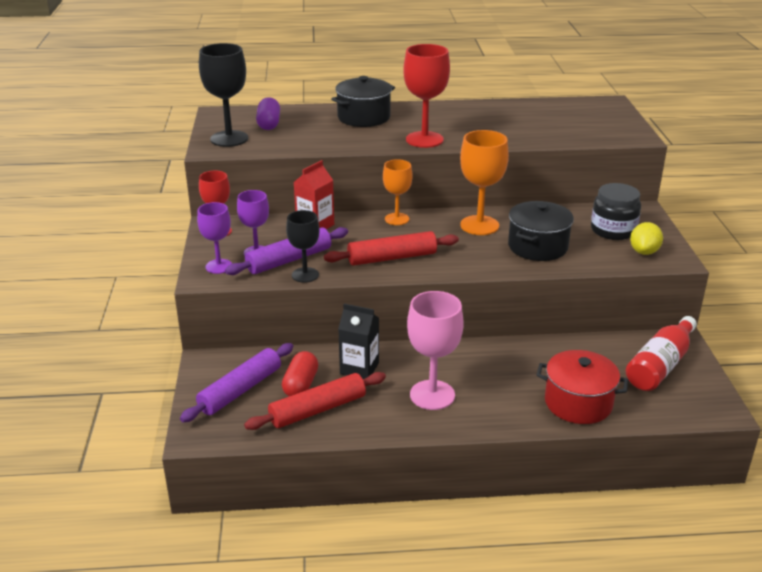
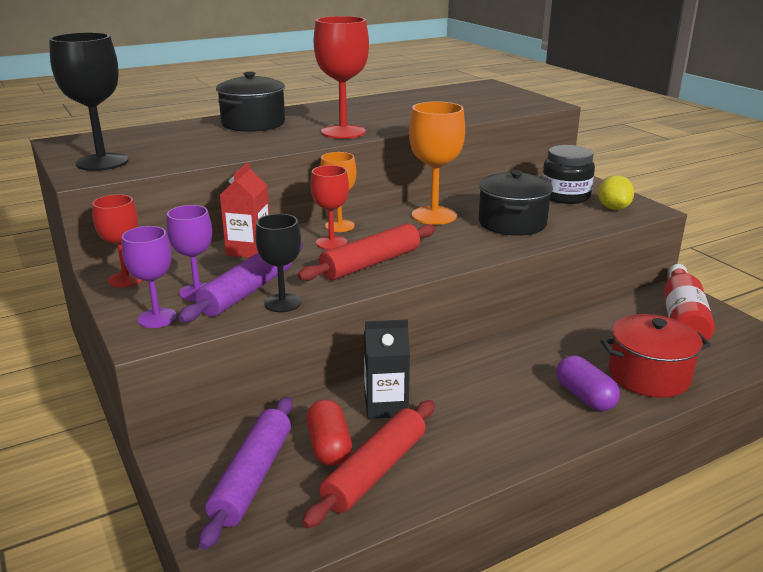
camera: 25 degrees left, 5 degrees down
purple capsule [256,97,280,130] -> purple capsule moved to [556,355,620,411]
pink goblet [407,291,464,410] -> none
none -> red goblet [311,165,349,250]

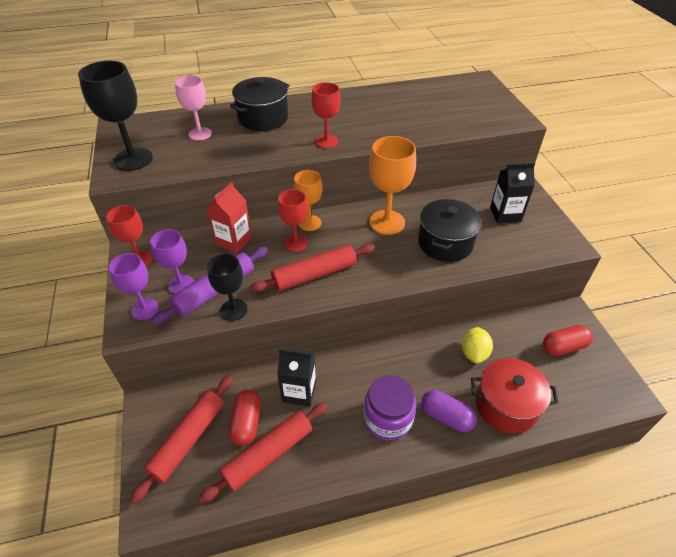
camera: 15 degrees right, 20 degrees up
purple rolling pin [199,397,293,550] -> red rolling pin [130,375,233,505]
red goblet [314,16,369,139] -> red goblet [311,82,341,148], size x0.64
black jar [542,145,595,204] -> black carton [490,163,535,223]
purple capsule [556,355,620,411] -> purple capsule turned 45 degrees counterclockwise [421,390,477,432]
yellow lemon [598,175,634,210] -> yellow lemon moved to [462,327,493,363]
red bottle [664,264,715,341] -> red capsule [543,325,593,356]
none -> pink goblet [175,75,212,140]
none -> purple jar [364,375,416,440]

